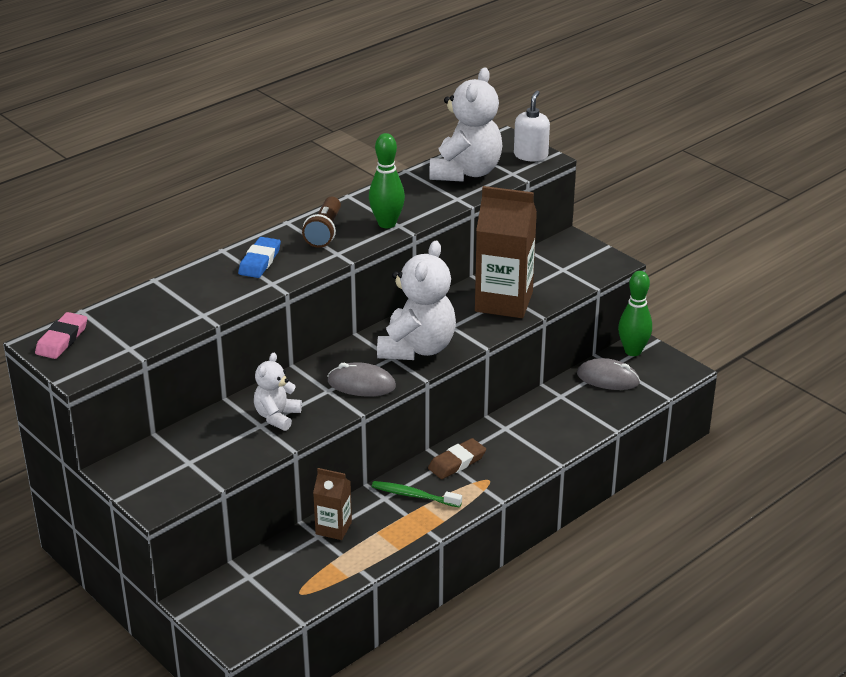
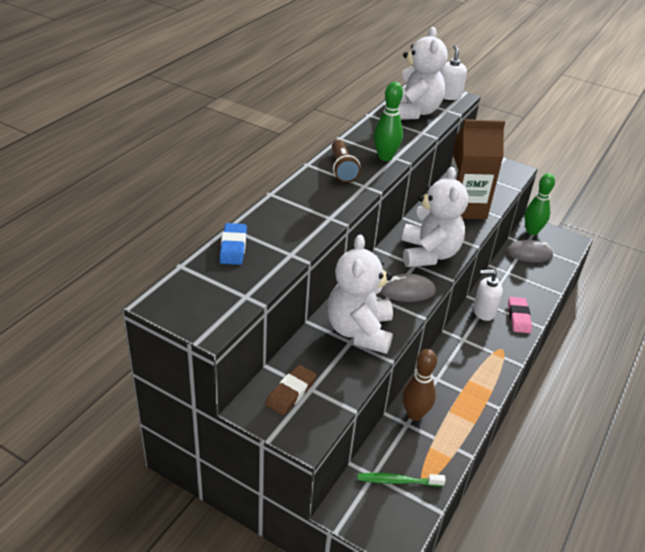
camera: 20 degrees left, 5 degrees up
pink eraser [35,312,87,359] -> pink eraser moved to [508,297,532,333]
blue eraser [238,237,281,278] -> blue eraser moved to [220,223,247,265]
white teddy bear [254,353,302,431] -> white teddy bear [327,234,393,354], size x1.79
brown carton [313,468,352,540] -> brown bowling pin [403,349,437,421]
green toothbrush [372,481,462,508] -> green toothbrush moved to [358,473,446,487]
brown eraser [428,438,486,479] -> brown eraser moved to [265,365,317,415]
none -> white soap dispenser [473,269,503,321]

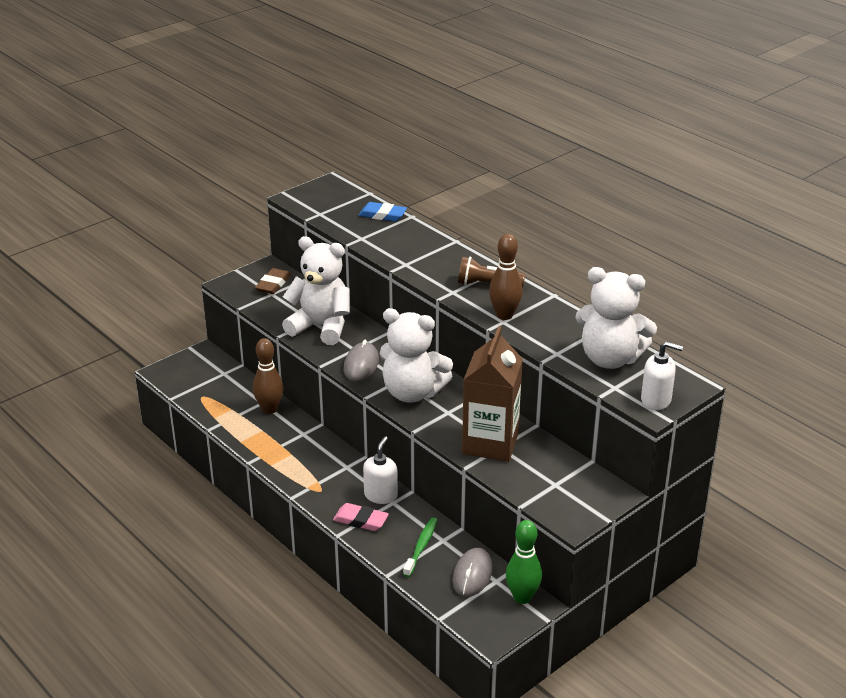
camera: 110 degrees right, 5 degrees down
brown eraser [265,365,317,415] -> brown eraser turned 60 degrees clockwise [255,268,291,294]
green toothbrush [358,473,446,487] -> green toothbrush moved to [403,518,438,577]
green bowling pin [374,82,403,161] -> brown bowling pin [489,234,523,320]

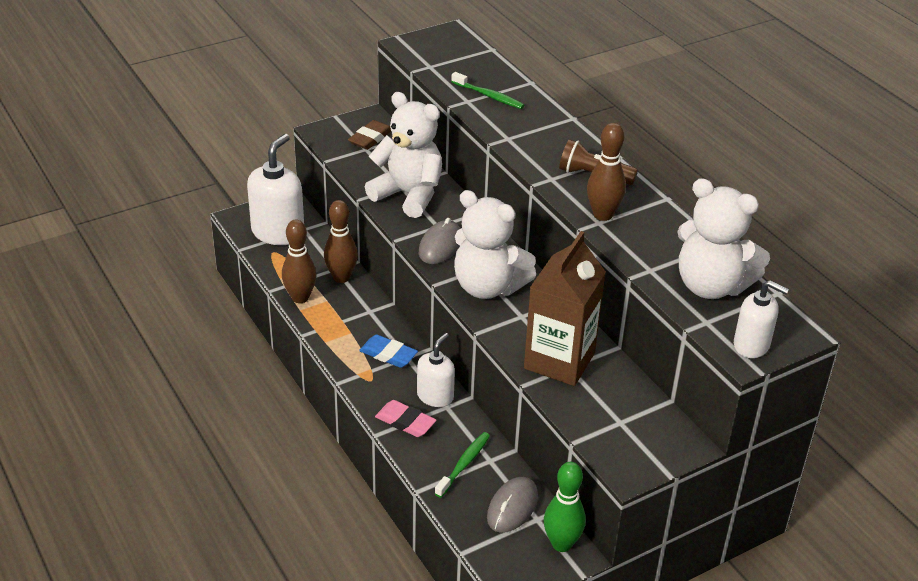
camera: 10 degrees right, 5 degrees up
blue eraser [358,202,407,222] -> blue eraser moved to [359,334,418,368]
none -> white soap dispenser [247,134,304,245]
none -> brown bowling pin [282,220,316,303]
none -> green toothbrush [451,72,525,109]

